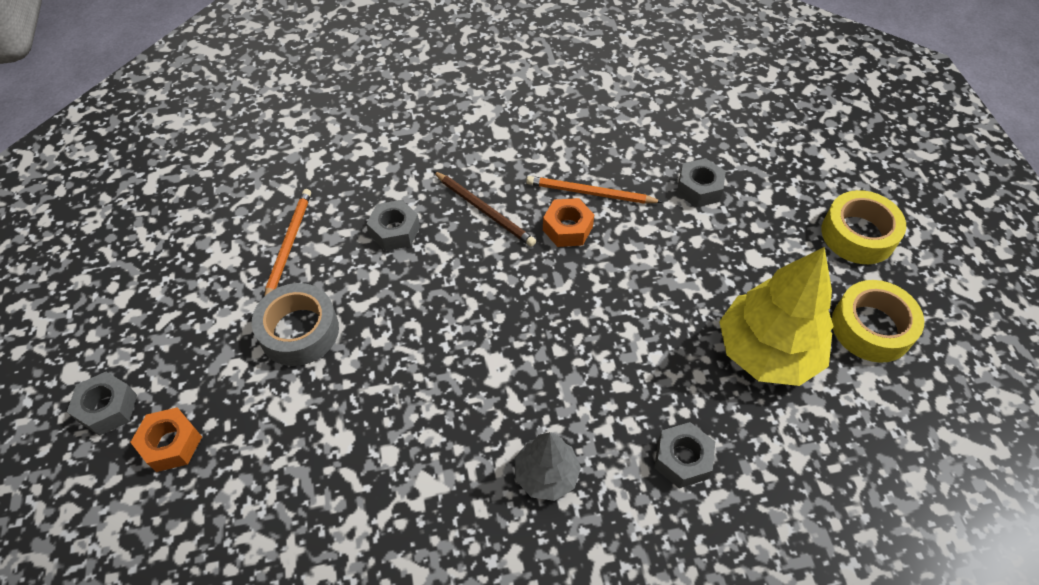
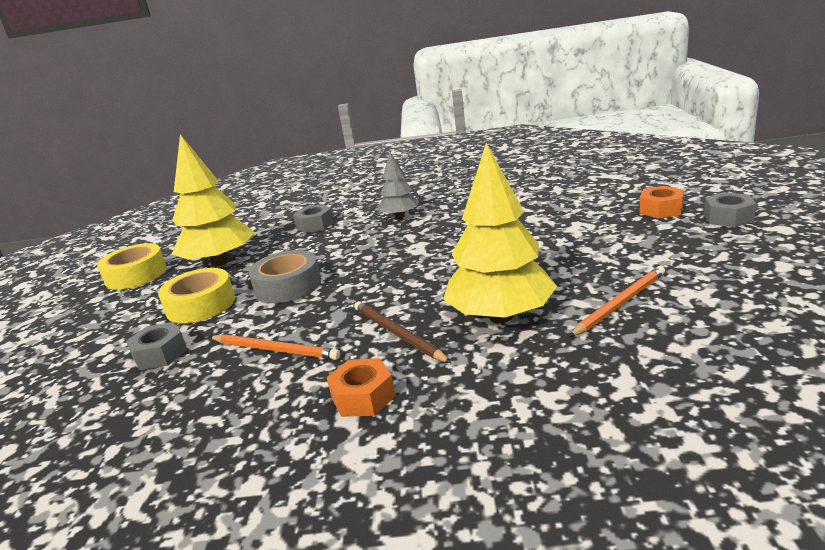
camera: 165 degrees left, 30 degrees down
grey tape [252,283,339,366] -> grey tape moved to [249,250,321,303]
orange pencil [265,189,311,296] -> orange pencil turned 150 degrees counterclockwise [569,266,665,337]
grey nut [366,200,420,251] -> yellow tree [443,143,557,323]
orange nut [543,198,594,247] -> orange nut moved to [327,358,396,417]
yellow tape [821,190,906,264] -> yellow tape moved to [158,268,235,323]

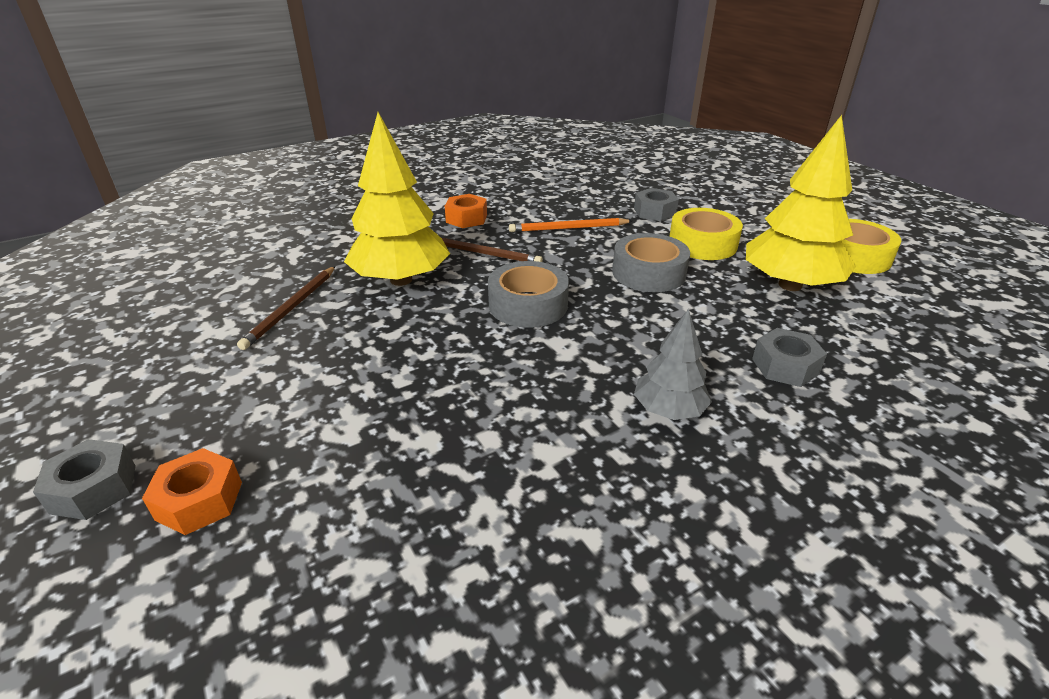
camera: 145 degrees right, 10 degrees up
orange pencil [569,266,665,337] -> brown pencil [237,266,335,350]
none -> grey tape [488,261,569,328]

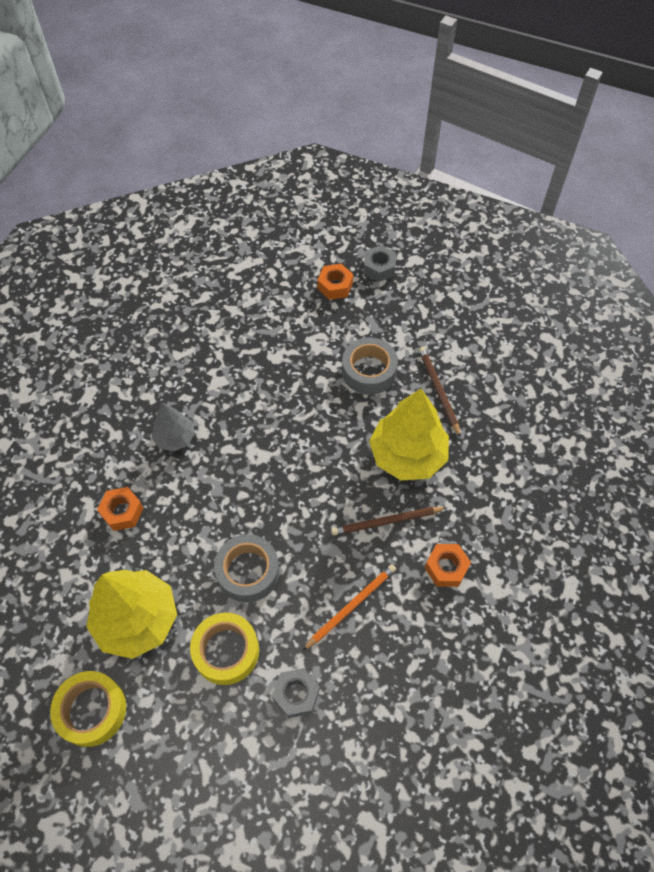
camera: 145 degrees right, 25 degrees up
grey tape [488,261,569,328] -> grey tape moved to [342,338,398,395]
grey nut [752,328,827,387] -> orange nut [97,487,144,531]

